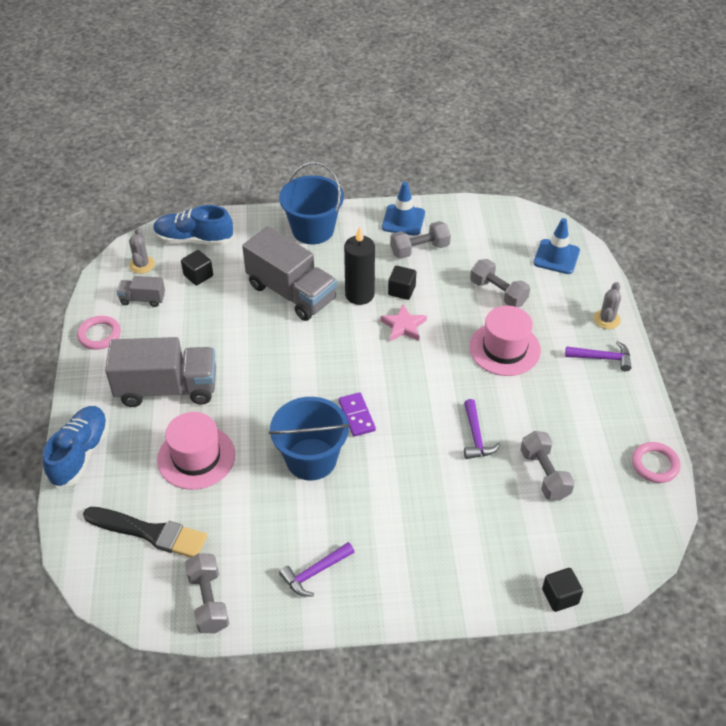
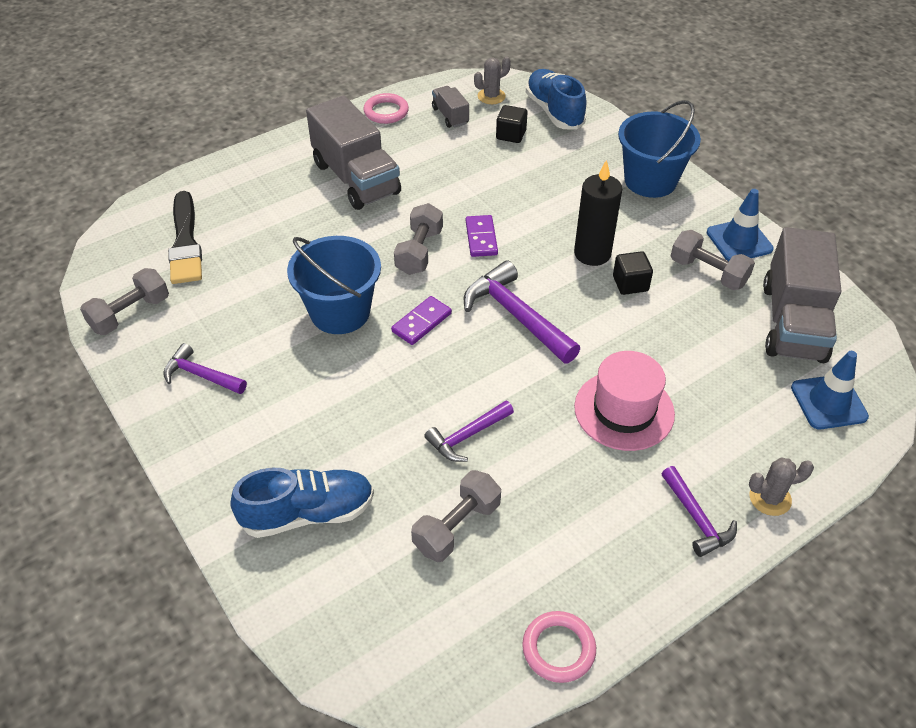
camera: 60 degrees right, 0 degrees up
blue shoe [43,406,109,488] -> blue shoe moved to [230,468,374,538]
pink hat [157,412,235,490] -> none
grey truck [242,226,337,321] -> grey truck moved to [763,227,841,363]
pink star [380,304,427,341] -> none
grey dumbbell [470,259,530,307] -> grey dumbbell moved to [394,203,443,275]
black cube [542,568,583,612] -> none
none -> purple hammer [464,261,580,363]
none -> purple domino [466,215,498,257]

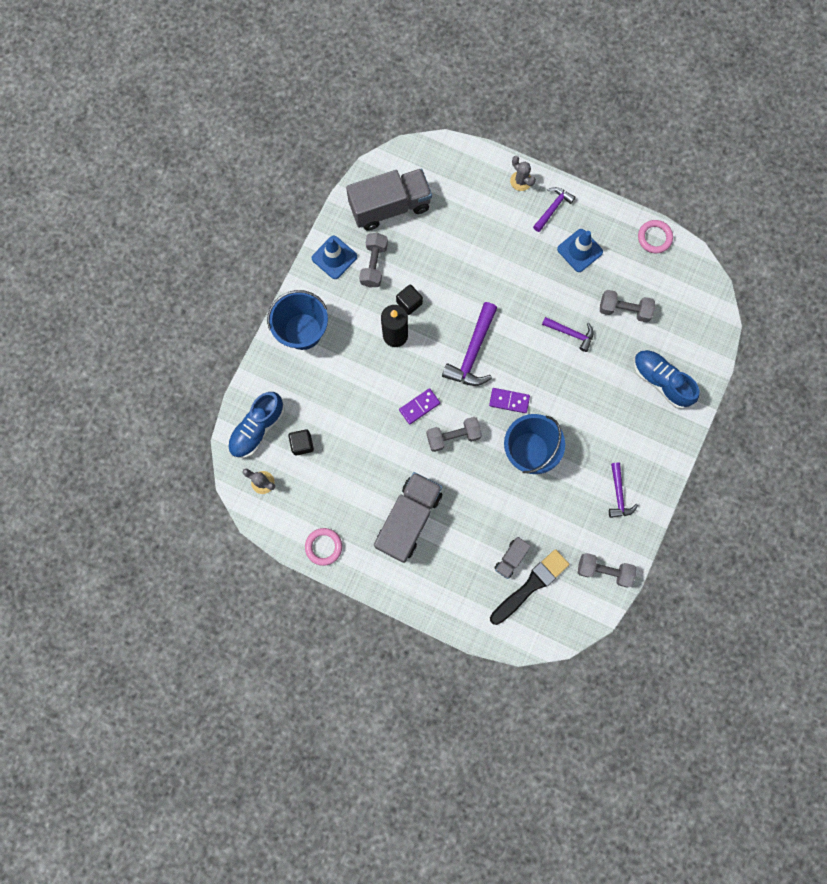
camera: 120 degrees left, 30 degrees up
grey truck [432,86,469,128] -> grey truck moved to [494,537,531,579]
pink hat [574,351,675,451] -> none
blue traffic cone [791,351,869,429] -> blue traffic cone moved to [557,229,603,272]

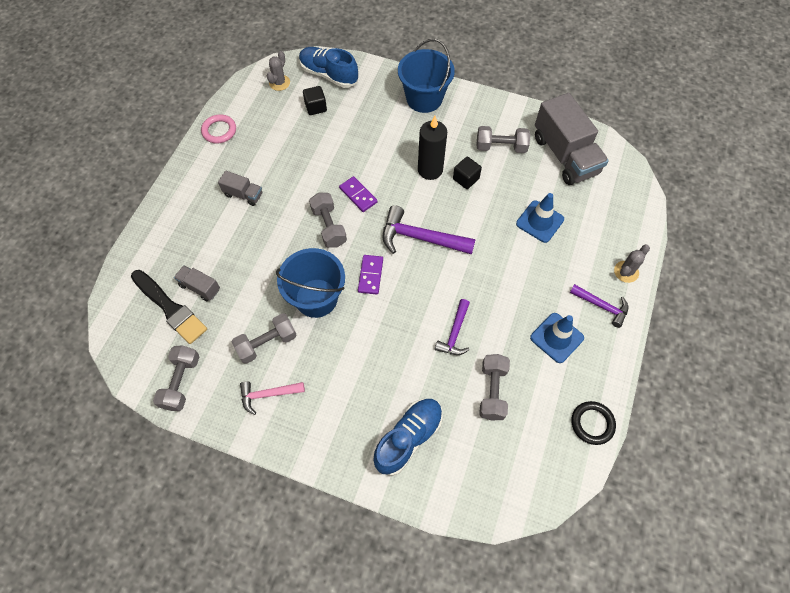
camera: 85 degrees right, 15 degrees down
blue traffic cone [312,236,357,279] -> blue traffic cone moved to [516,193,564,243]
grey truck [374,472,442,563] -> grey truck [218,171,262,206], size x0.47
purple hammer [609,463,638,518] -> pink hammer [240,381,305,415]
pink ring [638,220,673,253] -> black ring [572,401,616,445]
none -> grey dumbbell [232,313,296,364]

